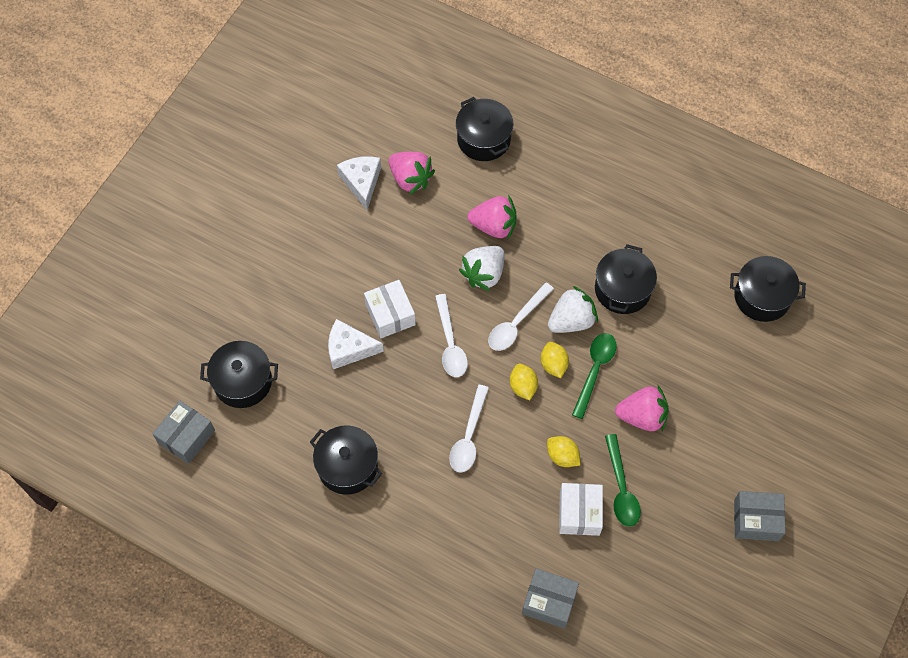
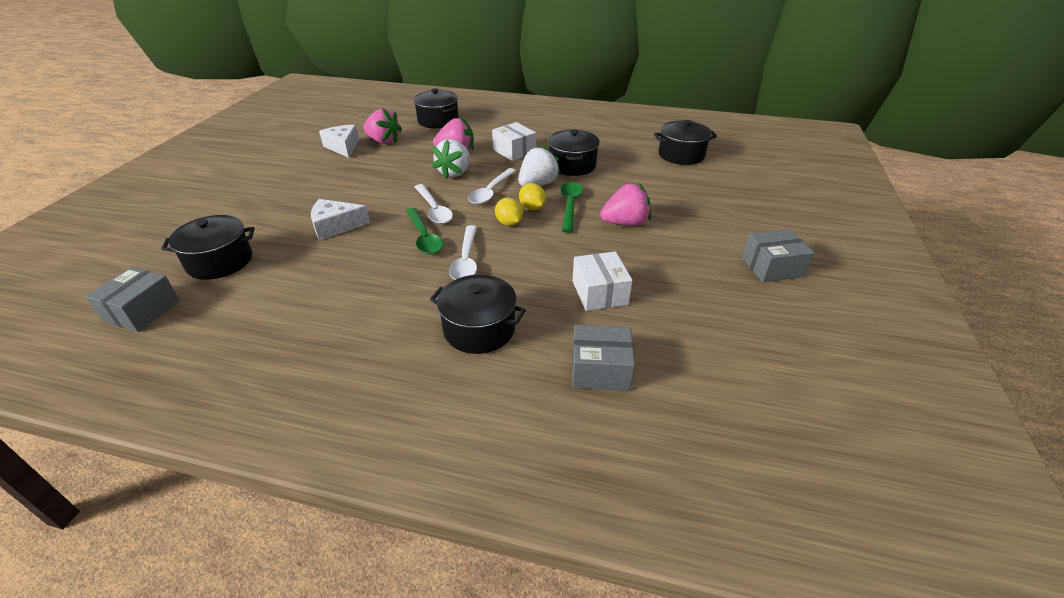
camera: 15 degrees left, 25 degrees down
black pot [310,425,382,495] -> black pot moved to [430,274,526,354]
white box [364,280,416,338] -> white box moved to [492,122,536,161]
yellow lemon [547,436,580,467] -> none
green spoon [605,434,641,527] -> green spoon moved to [406,208,443,255]

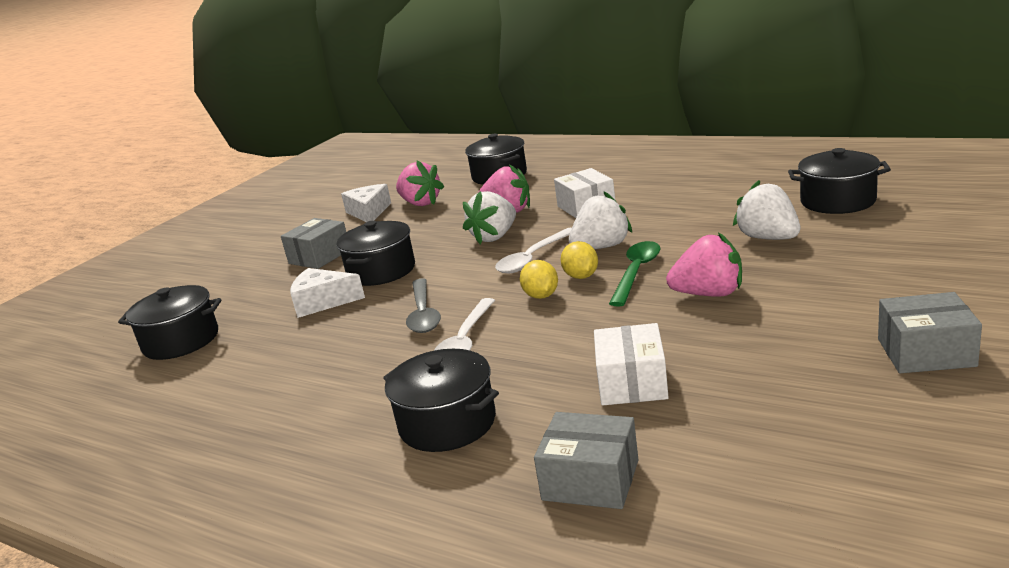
camera: 20 degrees right, 15 degrees down
grey box [86,267,180,332] -> grey box moved to [281,218,346,269]
green spoon [406,208,443,255] -> grey spoon [406,279,441,333]
white spoon [415,184,453,224] -> none
black pot [548,129,600,176] -> black pot moved to [337,221,415,286]
none -> white strawberry [733,180,800,240]

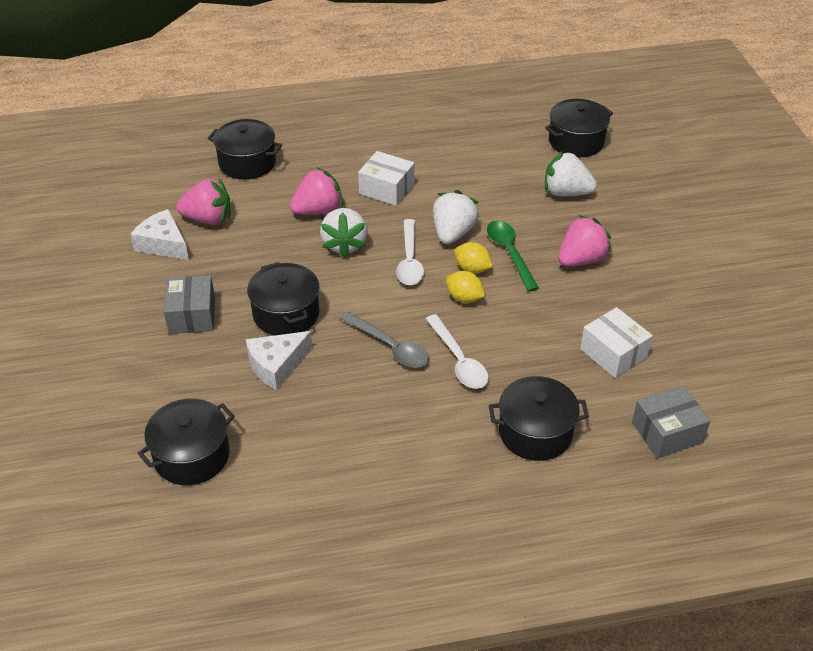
camera: 45 degrees left, 20 degrees up
grey box [878,292,982,373] -> none

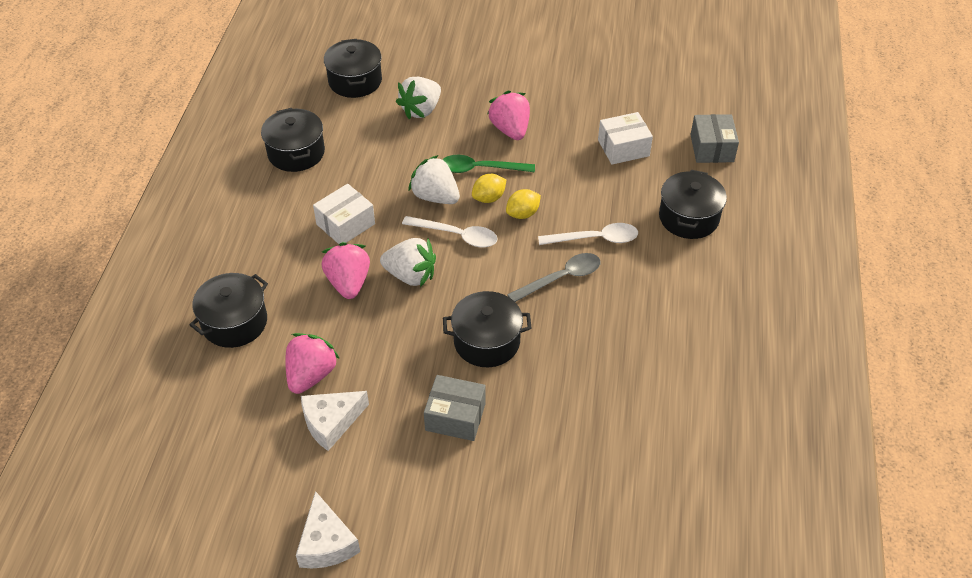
camera: 70 degrees left, 5 degrees up
black pot [138,399,235,485] -> black pot moved to [261,108,325,172]
white cheese [246,331,312,390] -> white cheese moved to [296,491,360,568]

